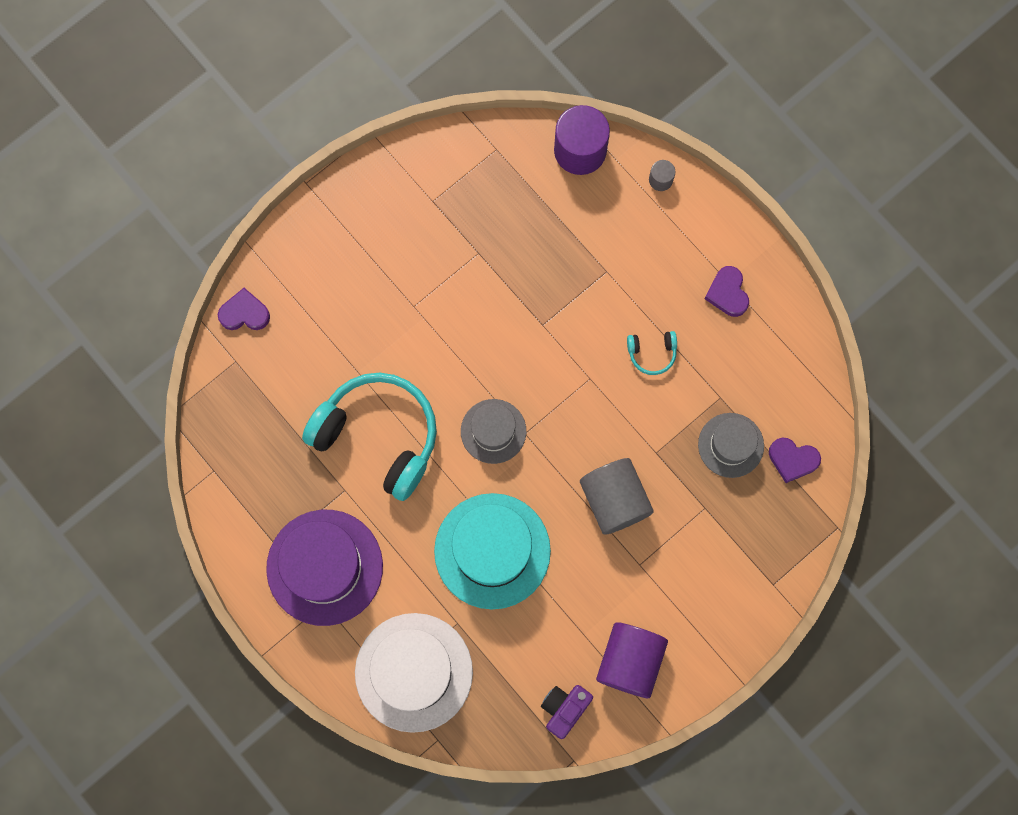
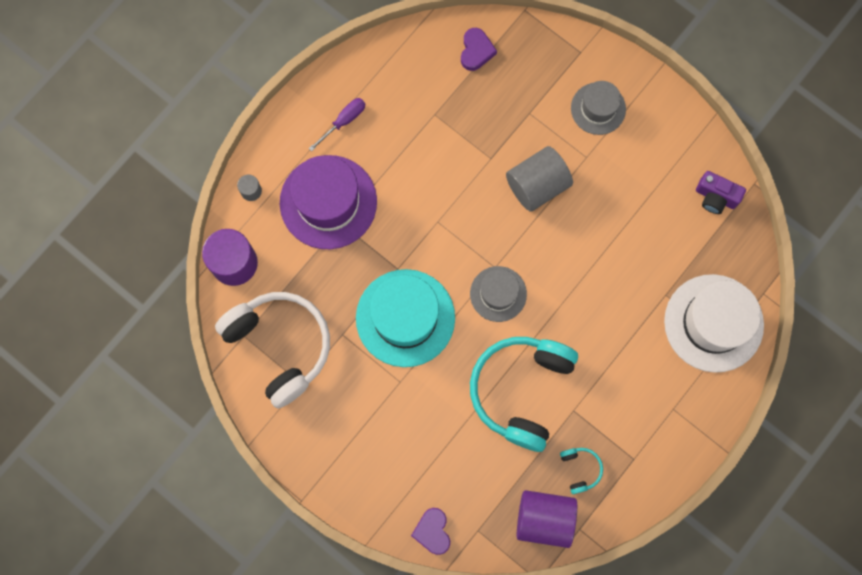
camera: 100 degrees left, 0 degrees up
purple hat [266,510,383,626] -> purple hat moved to [280,155,377,249]
turquoise hat [434,493,551,609] -> turquoise hat moved to [356,269,455,367]
purple cylinder [596,622,668,698] -> purple cylinder moved to [517,490,577,548]
turquoise headphones [627,331,677,375] -> turquoise headphones moved to [560,448,603,494]
grey hat [698,413,764,478] -> grey hat moved to [571,81,626,135]
purple heart [705,266,749,317] -> purple screwdriver [309,98,365,151]
none -> white headphones [215,292,330,408]

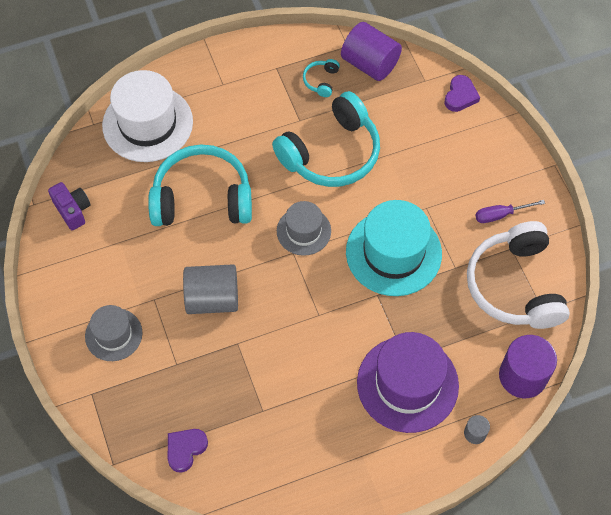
camera: 150 degrees left, 15 degrees down
purple screwdriver [309,98,365,151] -> purple screwdriver moved to [475,200,545,223]
none -> turquoise headphones [148,145,252,226]

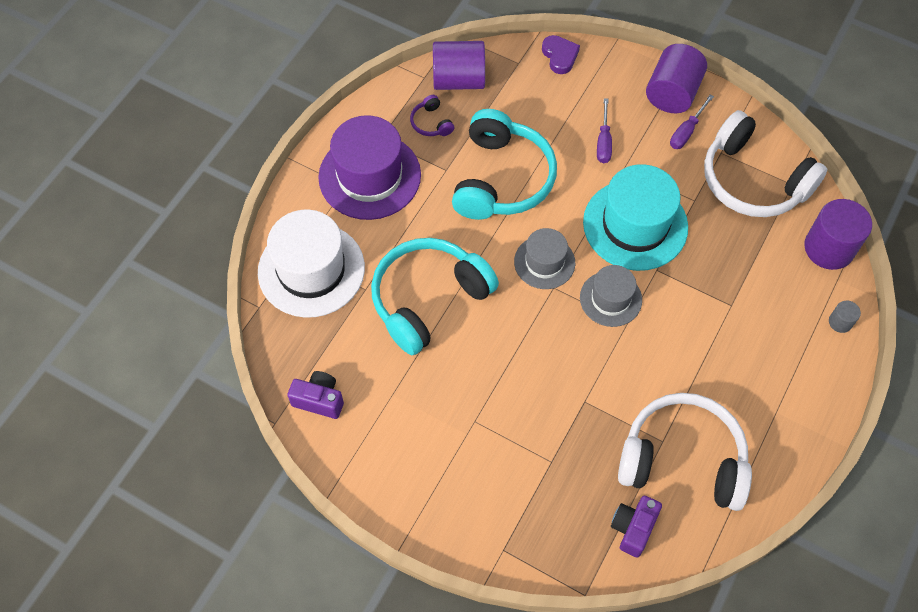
camera: 40 degrees left, 0 degrees up
grey hat [85,305,142,361] -> grey hat moved to [580,265,642,327]
purple heart [168,429,208,473] -> purple camera [611,496,662,558]
grey cylinder [183,264,238,314] -> none
turquoise headphones [303,59,340,97] -> purple headphones [410,95,454,136]
purple hat [357,332,459,433] -> purple hat moved to [318,115,421,220]
none -> purple screwdriver [597,98,612,163]
none -> white headphones [618,393,752,511]
none -> purple cylinder [646,44,707,113]

